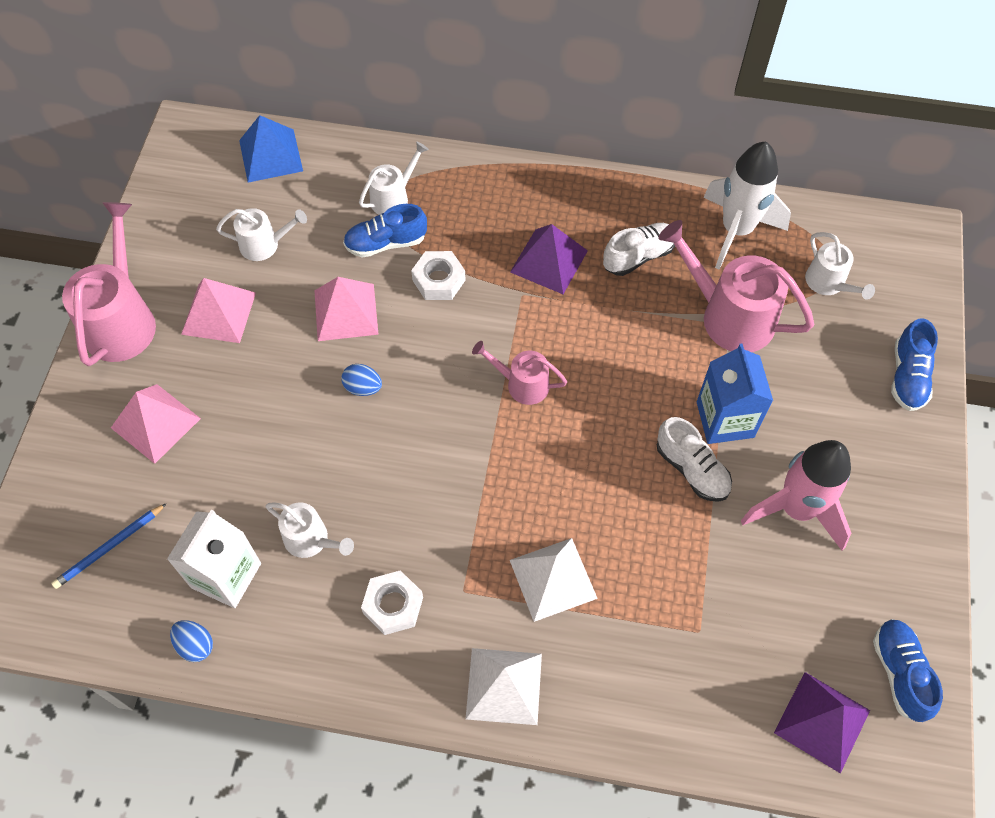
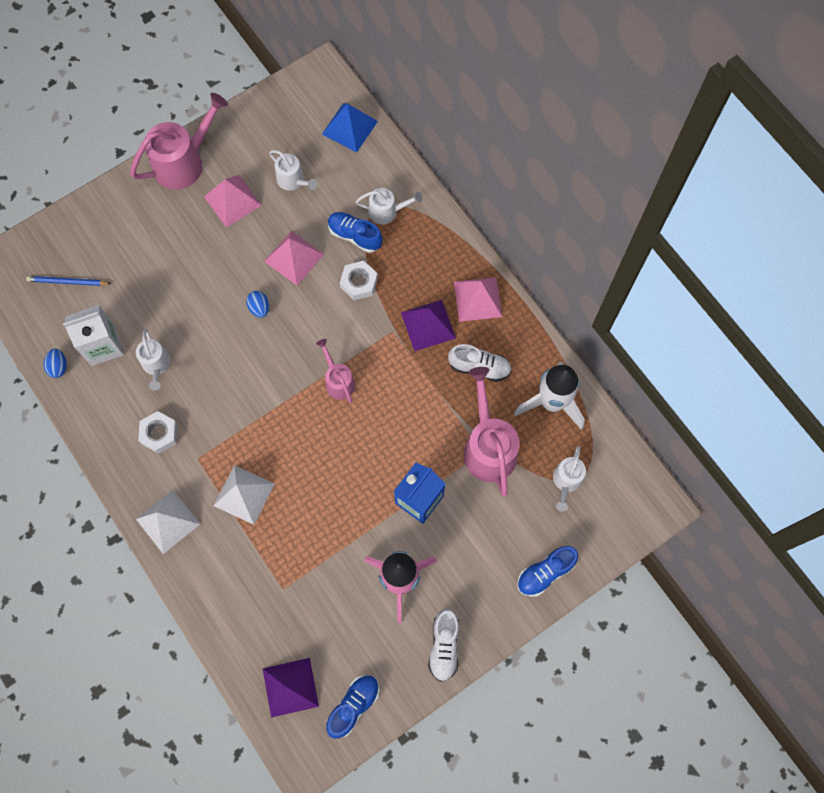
camera: 45 degrees right, 10 degrees up
pink pyramid [111,384,201,464] -> pink pyramid moved to [454,277,502,322]
white shoe [657,417,732,502] -> white shoe moved to [428,608,459,682]

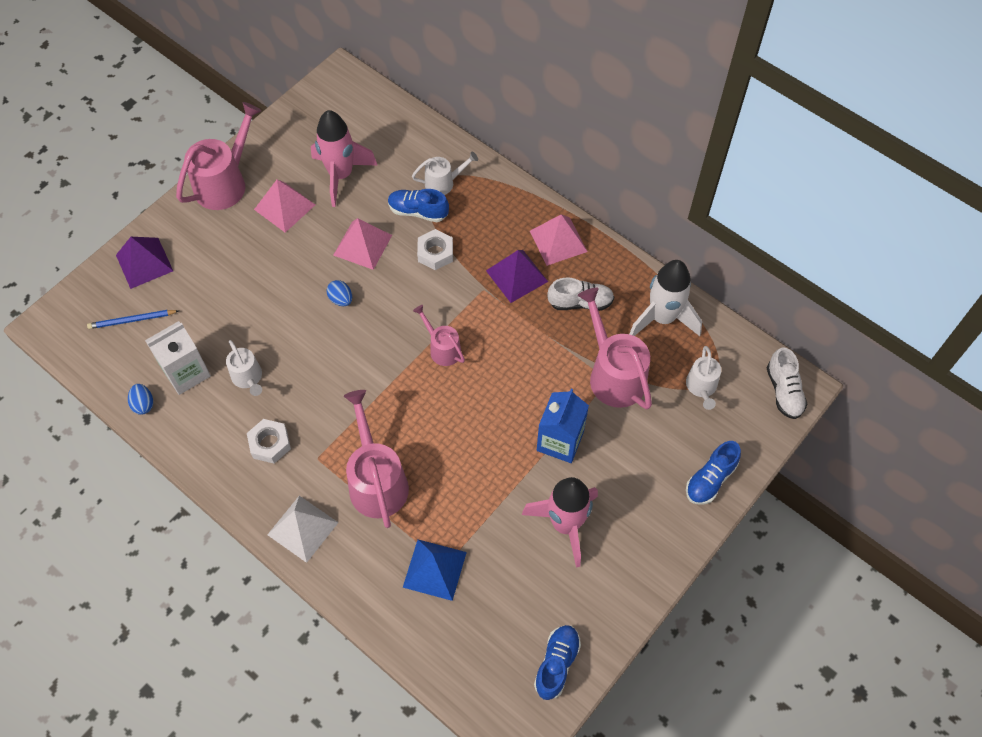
camera: 15 degrees left, 10 degrees down
white pyramid [213,465,275,525] -> pink watering can [344,390,409,528]
purple pyramid [263,658,319,718] -> purple pyramid moved to [116,237,173,289]
white watering can [269,150,317,191] -> pink rocket [311,110,378,207]
blue pyramid [322,103,378,152] -> blue pyramid moved to [403,539,467,601]
white shoe [428,608,459,682] -> white shoe moved to [767,348,807,419]

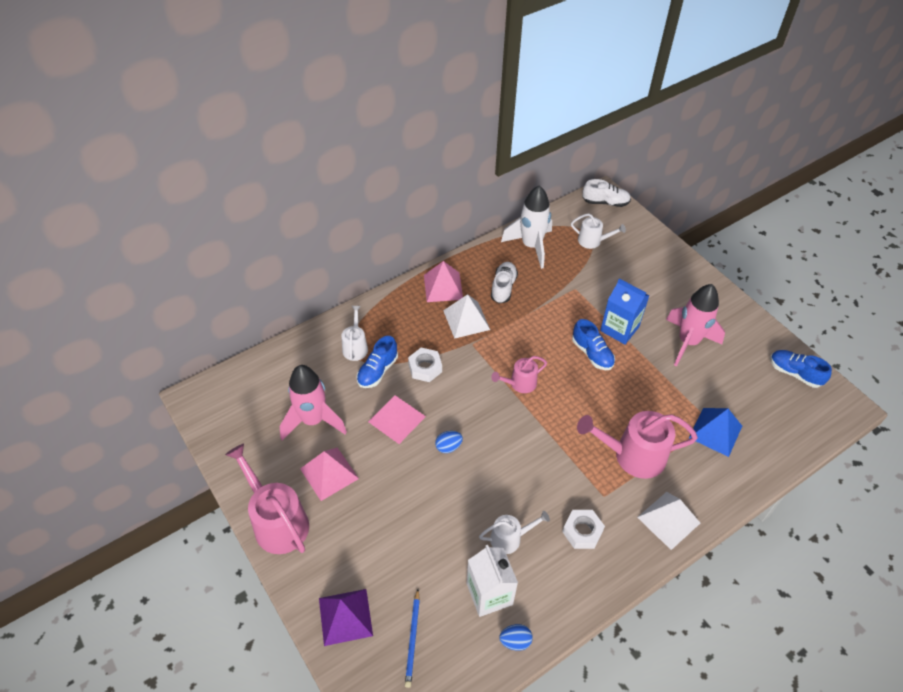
camera: 75 degrees left, 10 degrees down
purple pyramid [486,250,548,303] -> white pyramid [443,294,490,339]
pink watering can [578,287,652,410] -> none
blue shoe [686,441,741,505] -> blue shoe moved to [572,319,615,370]

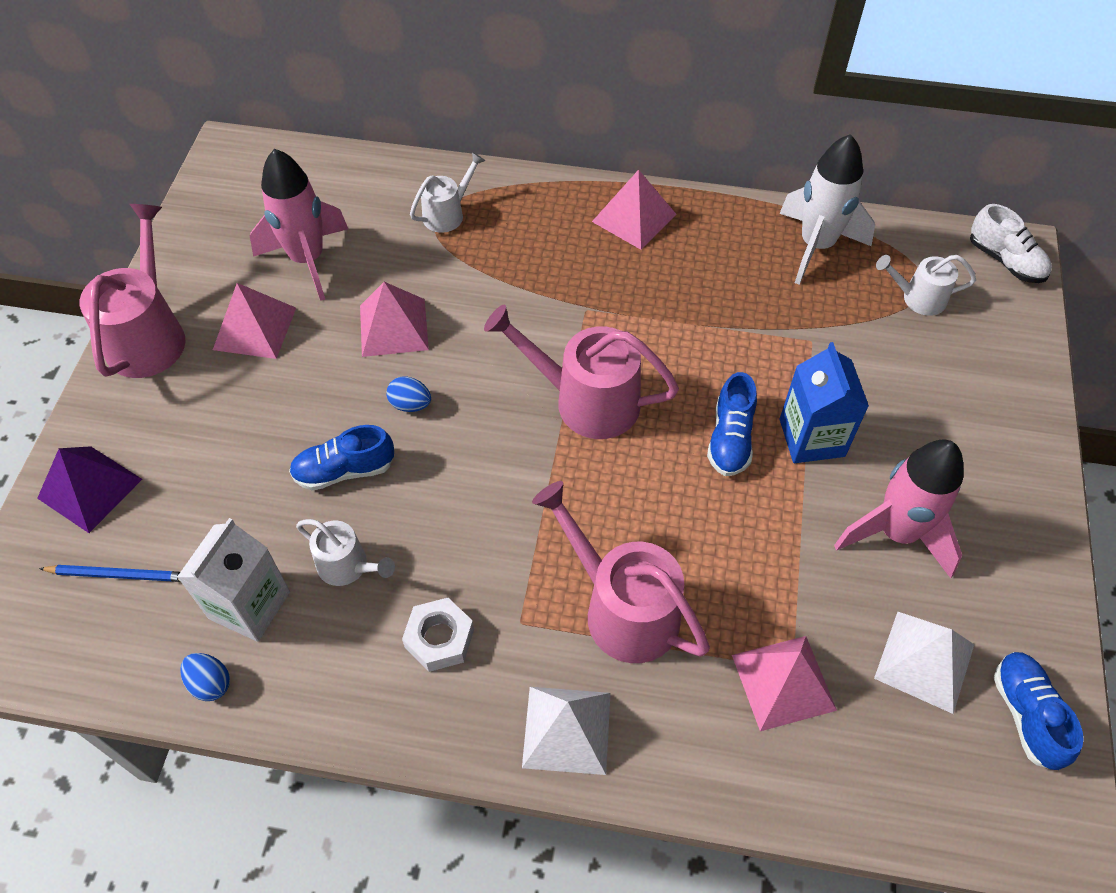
camera: 45 degrees right, 5 degrees up
blue shoe [357,336,398,388] -> blue shoe moved to [289,425,394,490]
blue pencil [405,589,420,688] -> blue pencil turned 135 degrees counterclockwise [39,565,181,582]
white nut [408,348,442,382] -> none
white pyramid [443,294,490,339] -> white pyramid moved to [874,612,974,714]
white shoe [491,262,518,303] -> none
pink watering can [491,356,547,393] -> pink watering can [484,305,679,439], size x1.79
white watering can [571,213,626,249] -> white watering can turned 120 degrees clockwise [876,255,976,316]
blue pyramid [689,408,742,457] -> pink pyramid [732,636,837,731]

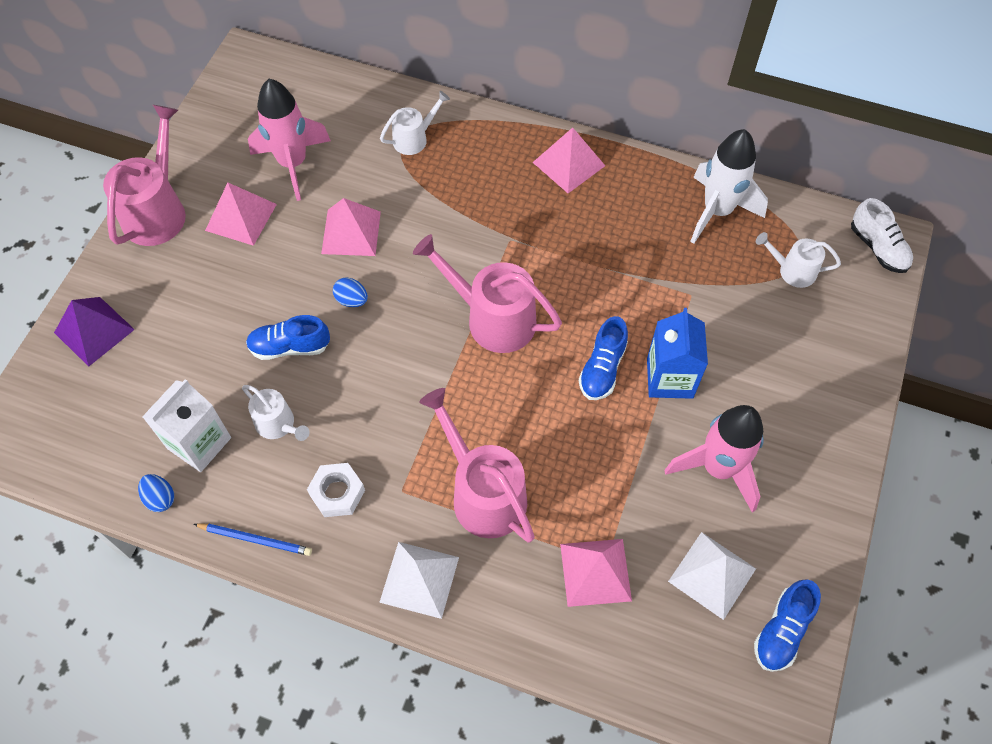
camera: 10 degrees right, 5 degrees up
blue pencil [39,565,181,582] -> blue pencil moved to [194,523,312,556]
blue shoe [994,652,1084,770] -> blue shoe turned 150 degrees counterclockwise [754,579,821,672]

